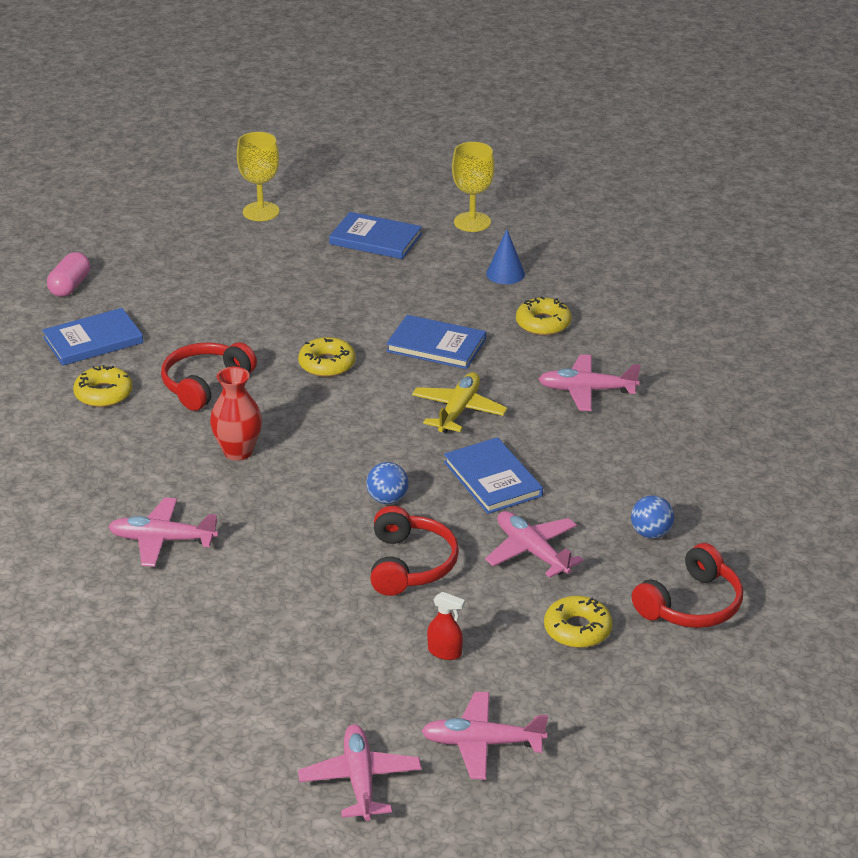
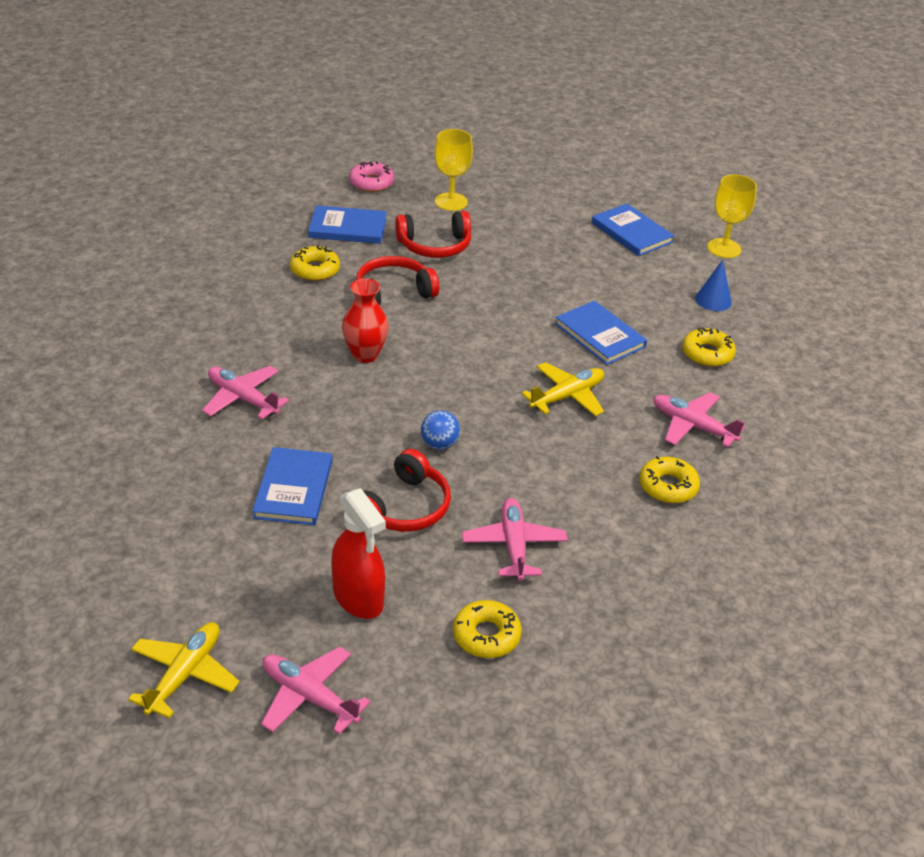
camera: 30 degrees right, 5 degrees up
pink capsule [47,252,90,297] -> pink donut [349,161,394,192]
yellow goblet [237,132,279,221] -> yellow goblet moved to [435,129,473,211]
yellow donut [298,337,356,377] -> yellow donut moved to [640,456,700,503]
pink plane [298,724,422,821] -> yellow plane [128,622,240,718]
red spray bottle [427,592,465,660] -> red spray bottle [331,488,386,619], size x1.94
blue book [444,437,543,514] -> blue book moved to [252,447,333,525]
blue ball [631,495,674,539] -> none
red headphones [632,543,743,628] -> red headphones moved to [395,211,471,258]

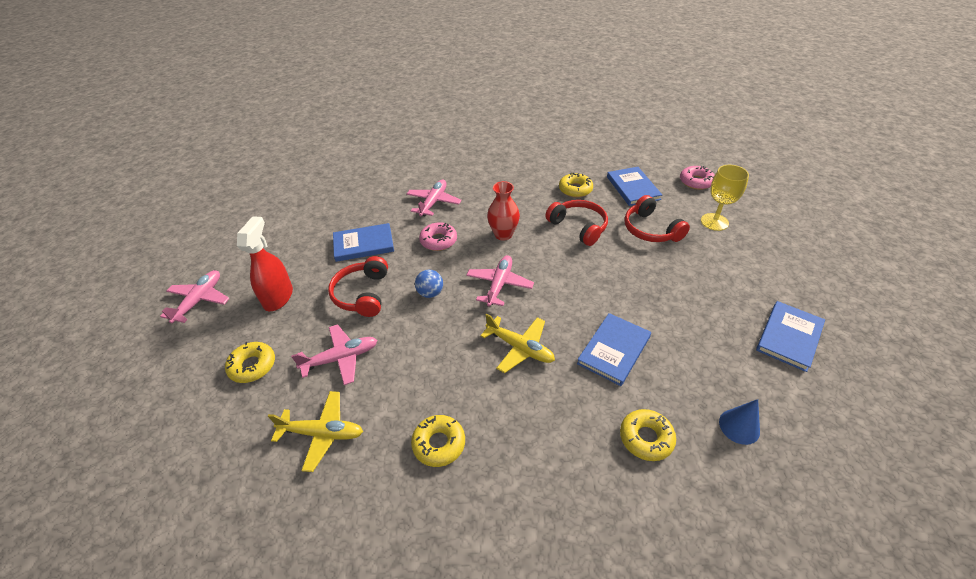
camera: 75 degrees right, 5 degrees up
yellow plane [128,622,240,718] -> yellow plane moved to [268,391,363,472]
red spray bottle [331,488,386,619] -> red spray bottle turned 150 degrees clockwise [237,216,293,311]
red headphones [363,449,451,532] -> red headphones turned 75 degrees clockwise [328,256,388,317]
pink plane [653,392,745,447] -> pink plane moved to [466,255,534,307]
yellow goblet [707,174,757,258] -> none
none -> pink donut [419,222,457,251]

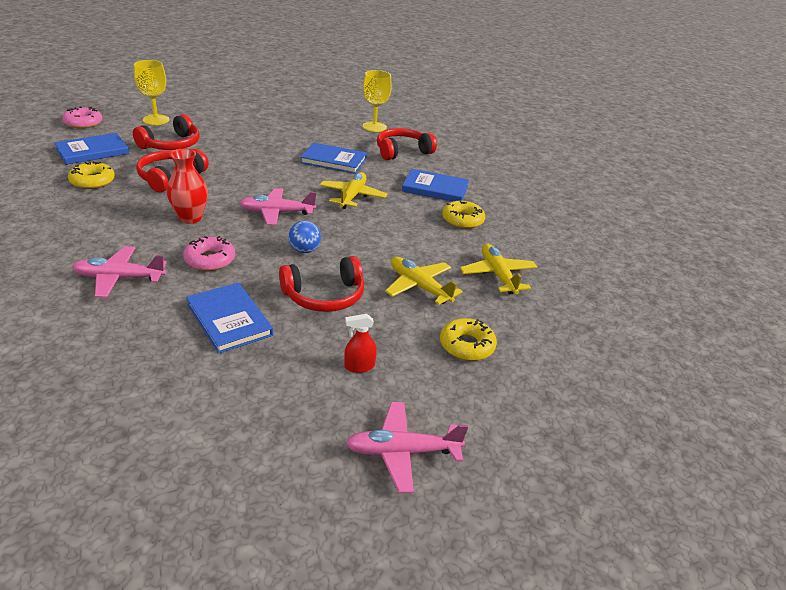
camera: 115 degrees left, 10 degrees down
red spray bottle [237,216,293,311] -> red spray bottle [344,314,377,373], size x0.51
pink plane [291,324,377,385] -> yellow plane [385,257,463,305]
yellow donut [620,409,676,461] -> red headphones [377,128,437,160]
blue cone [719,399,760,445] -> yellow goblet [363,70,392,132]
blue book [756,301,825,372] -> blue book moved to [402,169,469,201]

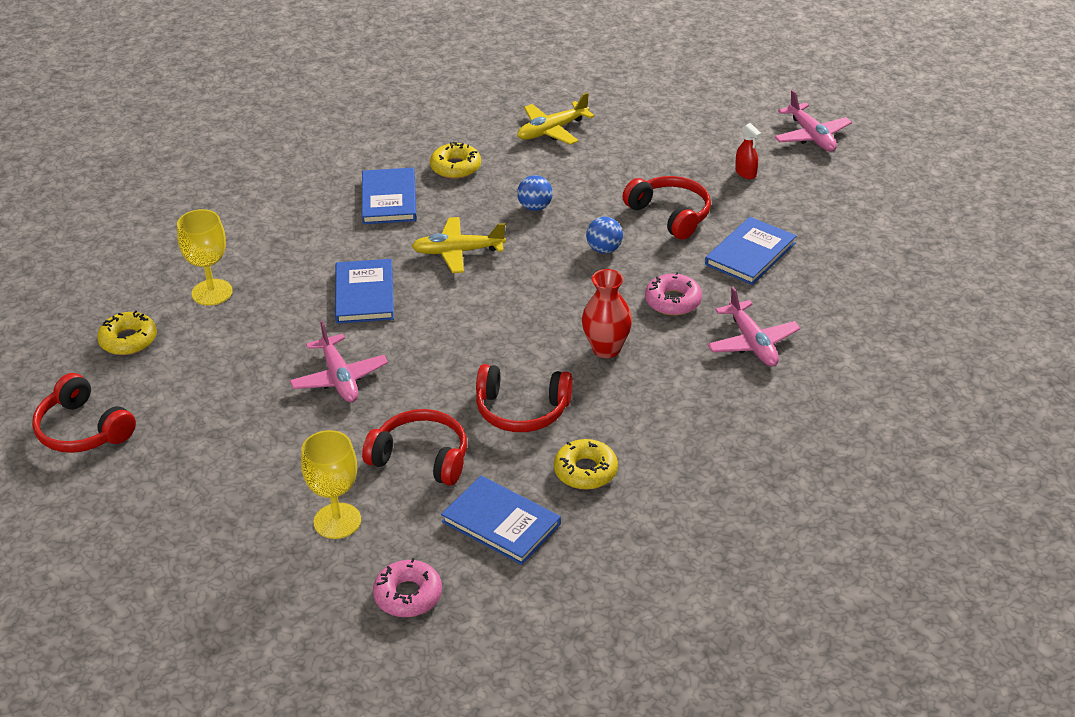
camera: 105 degrees left, 5 degrees up
pink plane [239,188,316,225] -> pink plane moved to [290,321,388,402]
red headphones [377,128,437,160] -> red headphones moved to [32,373,136,453]
yellow plane [385,257,463,305] -> none
yellow donut [440,318,497,361] -> yellow donut moved to [97,310,157,355]
none -> blue ball [517,175,553,211]

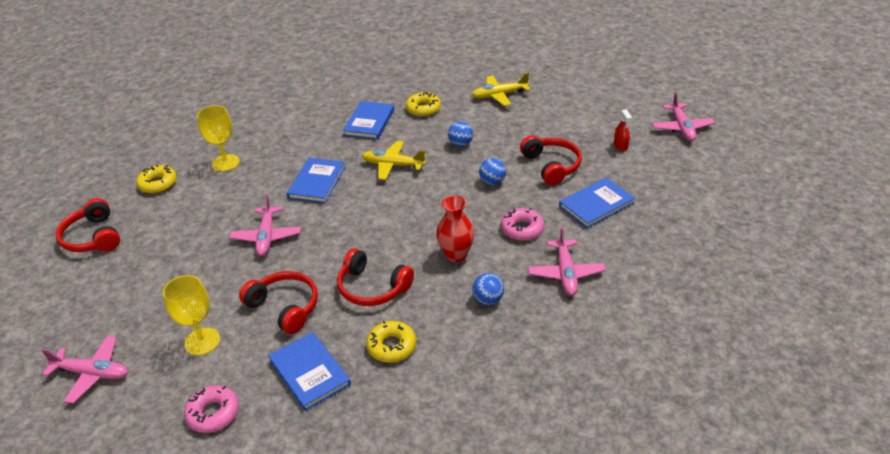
camera: 20 degrees right, 0 degrees up
none -> pink plane [41,336,128,404]
none -> blue ball [472,273,504,305]

